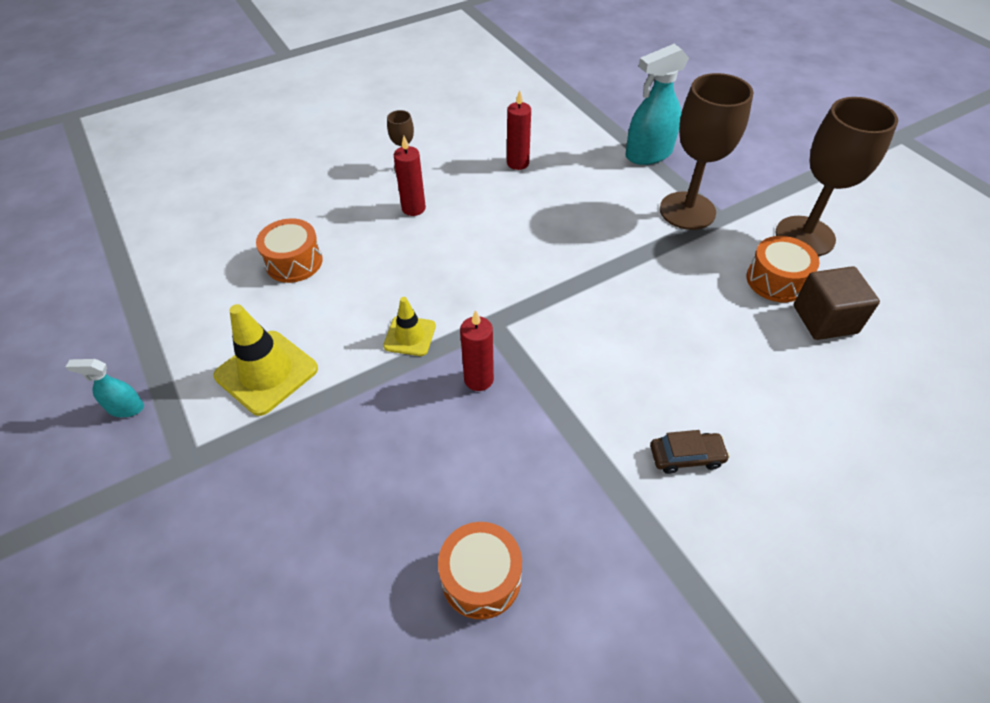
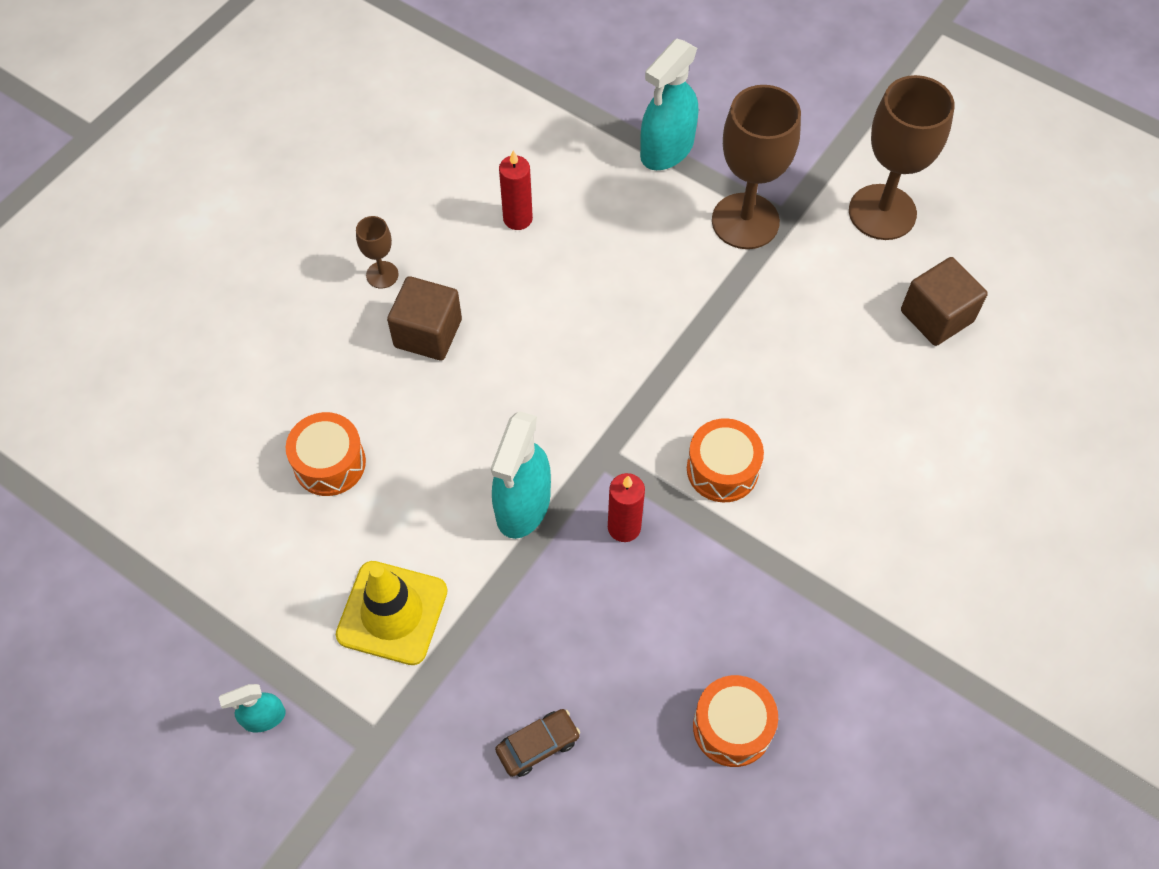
camera: 25 degrees left, 10 degrees up
yellow traffic cone [383,297,436,356] -> turquoise spray bottle [491,411,551,539]
red candle [394,136,426,216] -> brown cube [387,276,462,361]
brown car [650,430,730,474] -> brown car moved to [495,709,580,777]
orange drum [746,236,820,302] -> orange drum moved to [687,418,764,502]

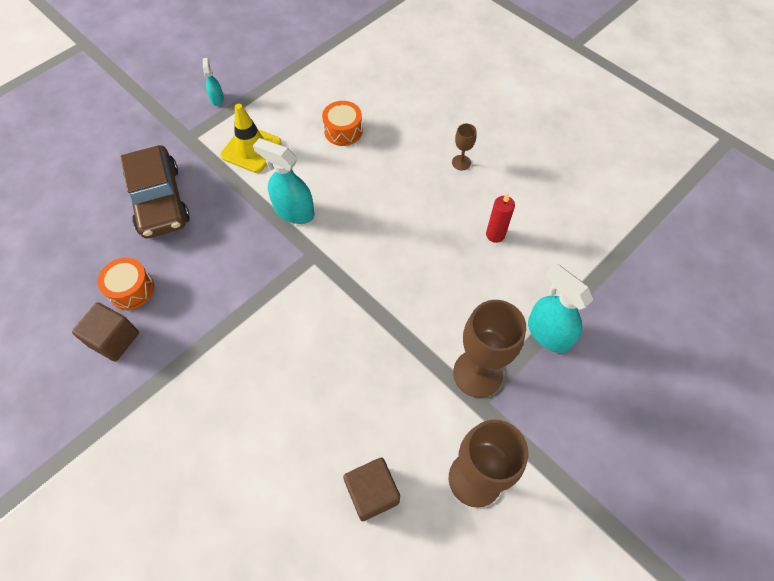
camera: 100 degrees right, 0 degrees up
brown cube [387,276,462,361] -> brown cube moved to [72,302,139,362]
brown car [495,709,580,777] -> brown car [120,145,190,238], size x2.43
red candle [608,473,645,542] -> none
orange drum [687,418,764,502] -> none

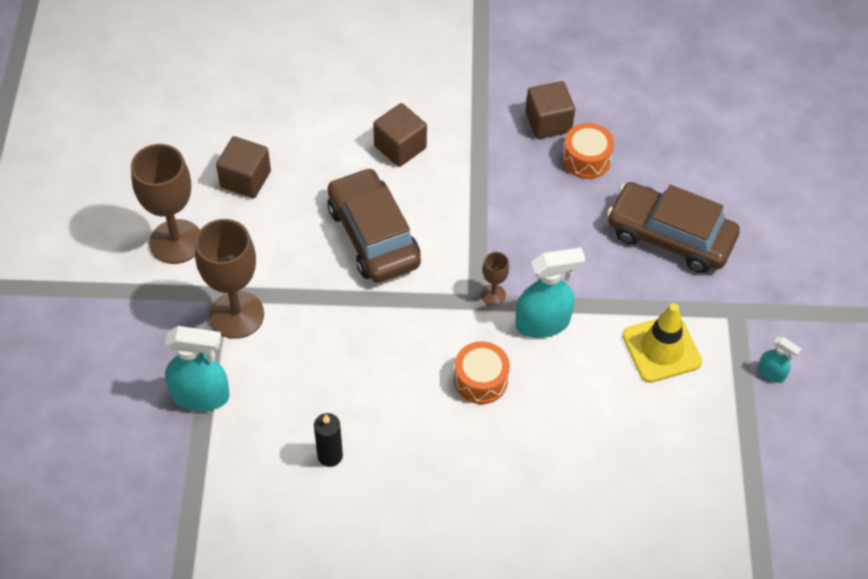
camera: 135 degrees right, 5 degrees down
orange drum [322,101,363,146] -> orange drum moved to [454,341,510,404]
brown goblet [452,123,477,170] -> brown goblet moved to [481,252,509,306]
red candle [486,194,515,243] -> black candle [314,413,343,467]
none -> brown car [328,168,421,283]
none -> brown cube [373,103,427,167]

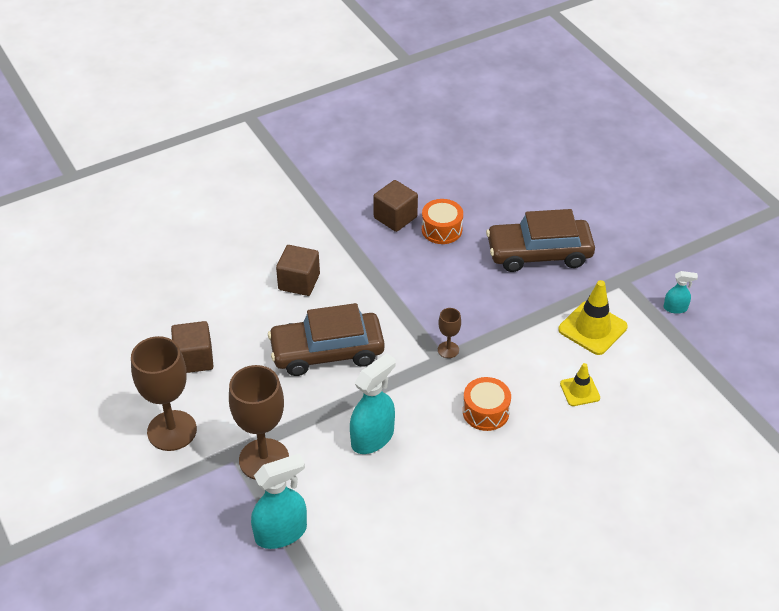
camera: 30 degrees left, 10 degrees down
black candle [314,413,343,467] -> none
brown car [328,168,421,283] -> brown car turned 45 degrees counterclockwise [268,303,385,376]
turquoise spray bottle [515,248,585,338] -> turquoise spray bottle moved to [350,353,396,454]
none -> yellow traffic cone [560,363,600,406]

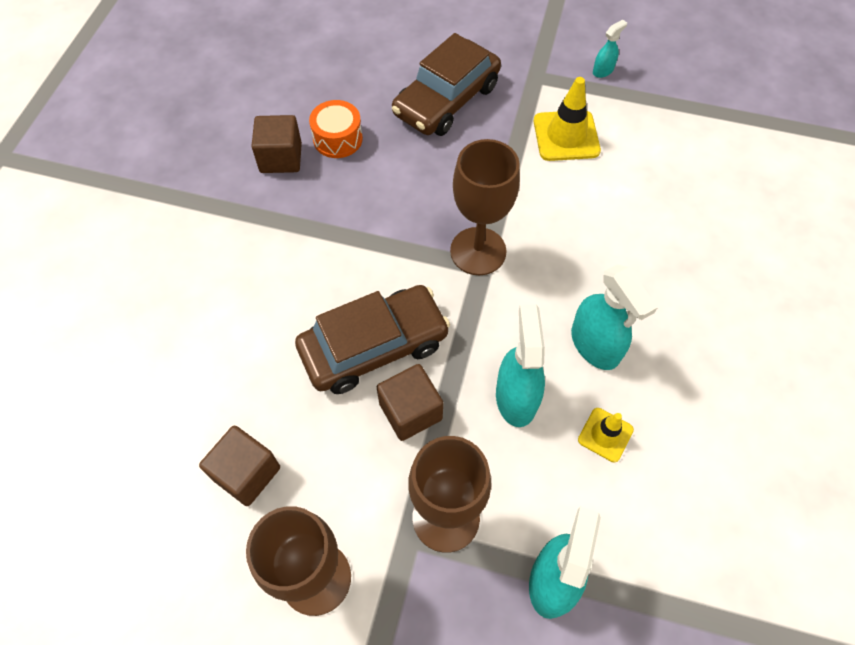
camera: 45 degrees left, 15 degrees up
brown car [268,303,385,376] -> brown car turned 150 degrees counterclockwise [295,285,450,394]
brown cube [276,245,320,296] -> brown cube moved to [377,364,443,441]
brown goblet [438,308,461,358] -> brown goblet [450,139,520,275], size x2.15
orange drum [463,377,511,431] -> none
yellow traffic cone [560,363,600,406] -> yellow traffic cone moved to [578,408,634,462]
none -> turquoise spray bottle [571,264,658,370]

